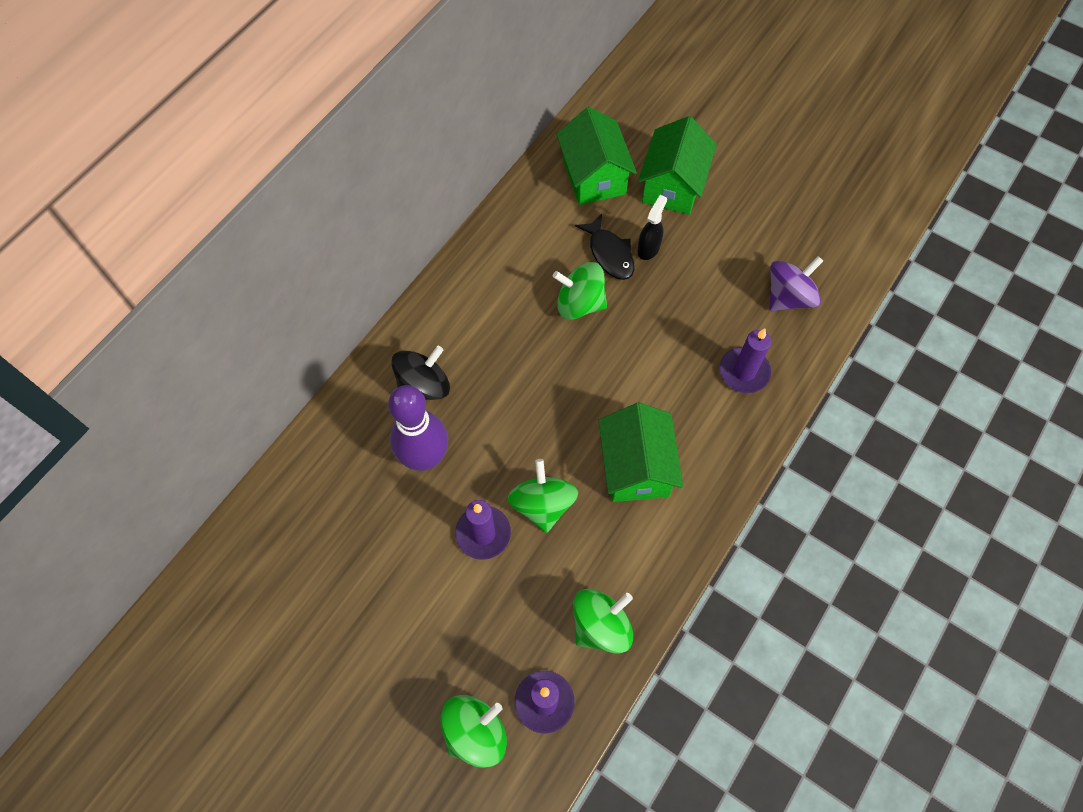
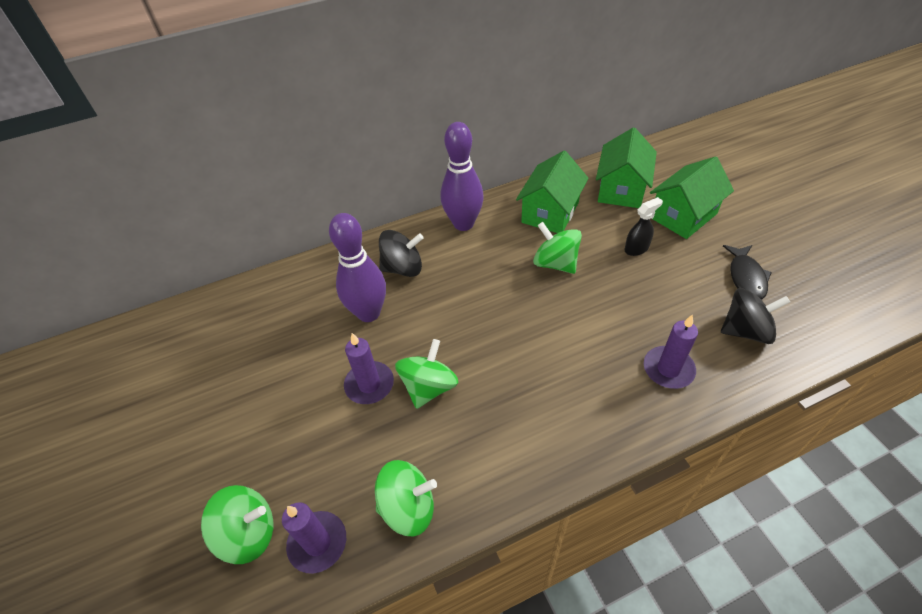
camera: 35 degrees right, 15 degrees down
black fish [575,214,634,280] -> black fish moved to [723,245,772,300]
green house [599,403,683,502] -> green house moved to [516,151,589,233]
purple spinning top [769,256,823,311] -> black spinning top [721,288,790,344]
none -> purple bowling pin [440,122,484,231]

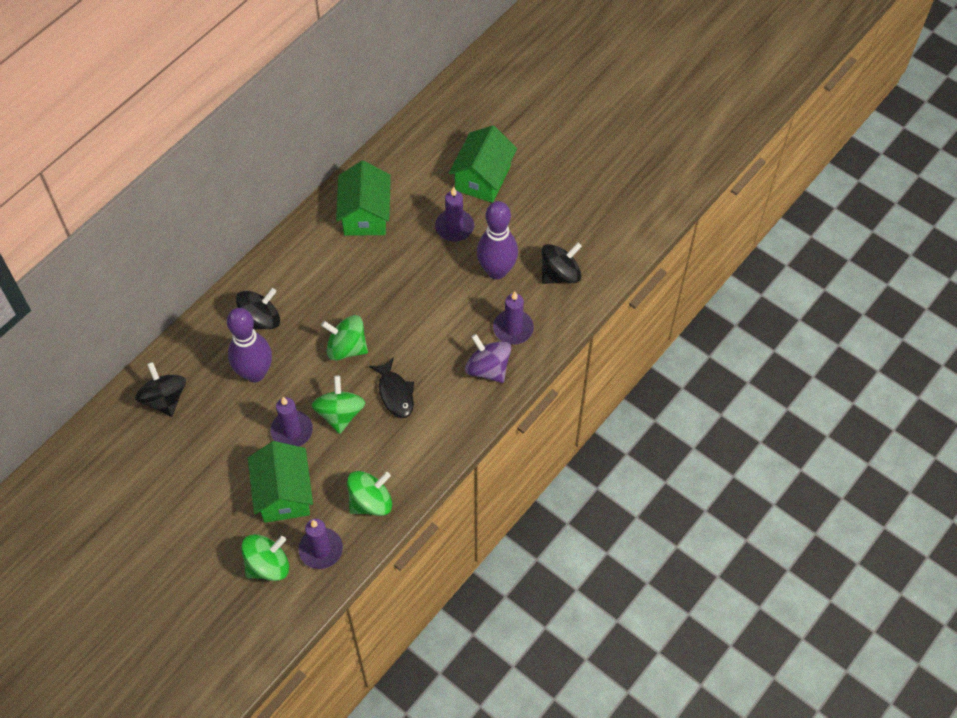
camera: 30 degrees left, 10 degrees up
purple bowling pin [440,122,484,231] -> purple bowling pin moved to [477,201,518,279]
green spinning top [533,222,582,274] -> green spinning top moved to [321,315,368,361]
green house [596,127,657,208] -> green house moved to [248,441,313,523]
black spray bottle [625,197,663,256] -> purple candle [435,187,474,241]
black fish [723,245,772,300] -> black fish moved to [369,357,414,418]
none -> black spinning top [135,362,186,417]
none -> purple spinning top [465,334,511,383]

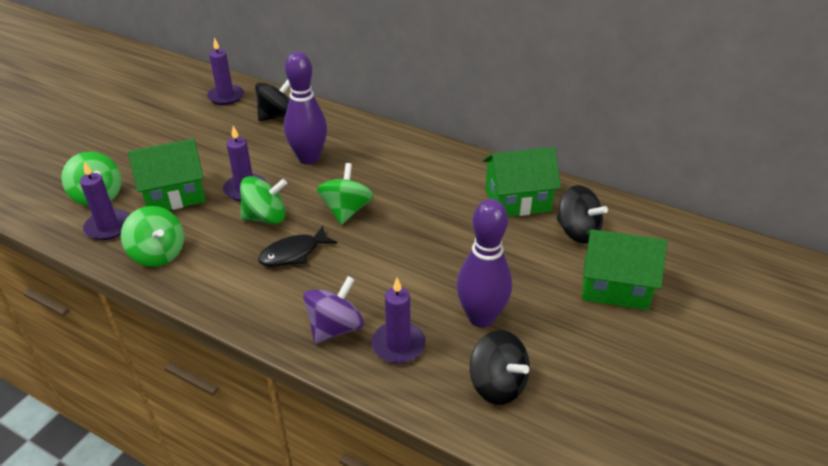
camera: 80 degrees right, 20 degrees down
black spinning top [236,288,280,330] -> black spinning top moved to [557,185,608,244]
purple candle [435,187,474,241] -> purple candle moved to [207,37,244,105]

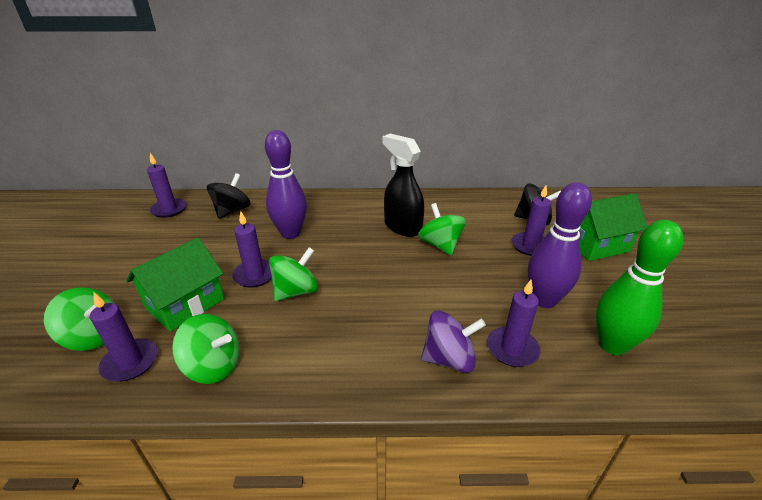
camera: 30 degrees left, 5 degrees down
black fish [258,226,337,267] -> none
purple spinning top [303,276,364,344] -> purple spinning top turned 75 degrees clockwise [421,311,486,373]
green spinning top [317,163,373,225] -> green spinning top moved to [418,203,466,255]
black spinning top [470,330,530,405] -> green bowling pin [596,220,683,355]
green house [483,147,561,217] -> none
none -> black spray bottle [382,134,424,237]
none -> purple candle [512,185,551,256]

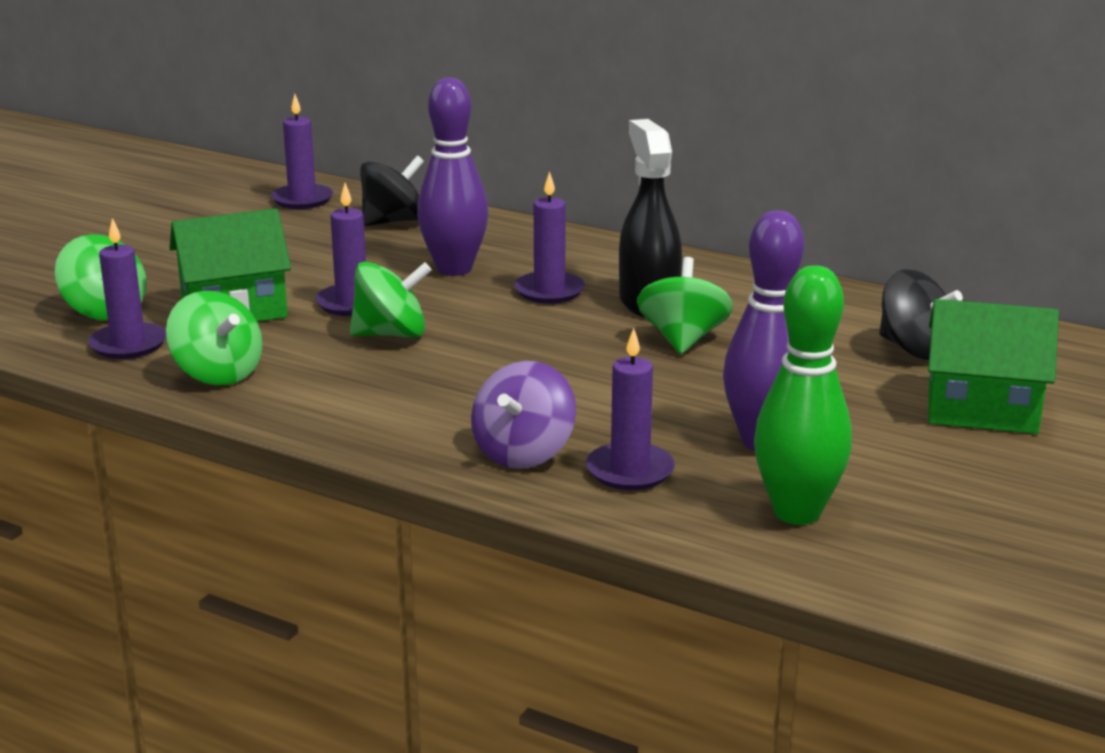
camera: 30 degrees right, 10 degrees down
purple spinning top [421,311,486,373] -> purple spinning top turned 90 degrees clockwise [471,361,576,469]
purple candle [512,185,551,256] -> purple candle moved to [514,171,585,304]

